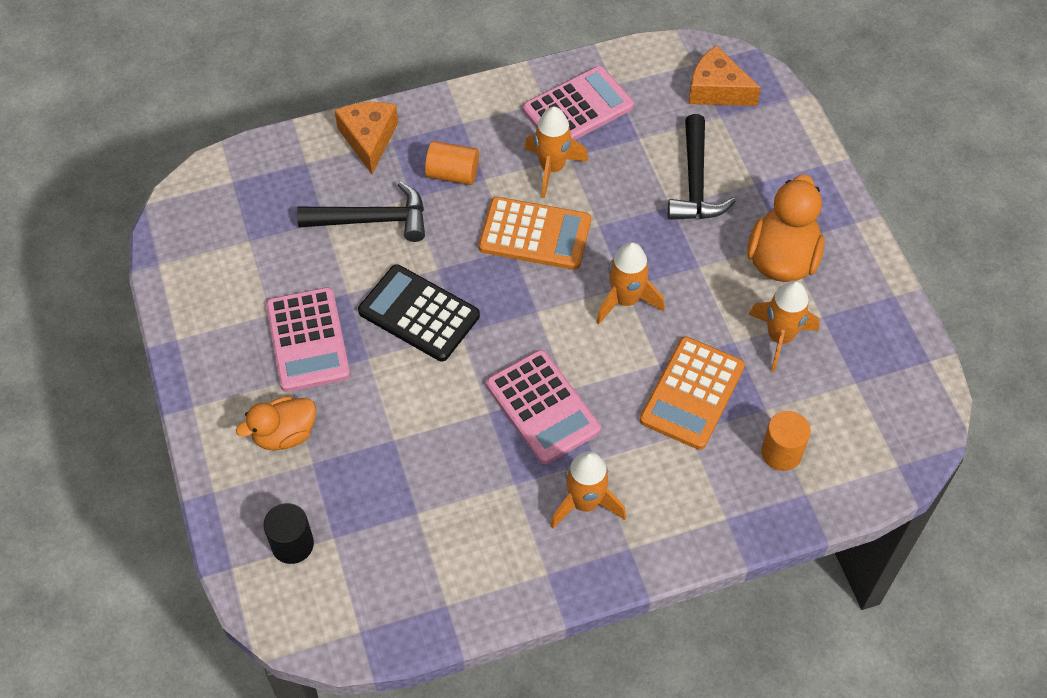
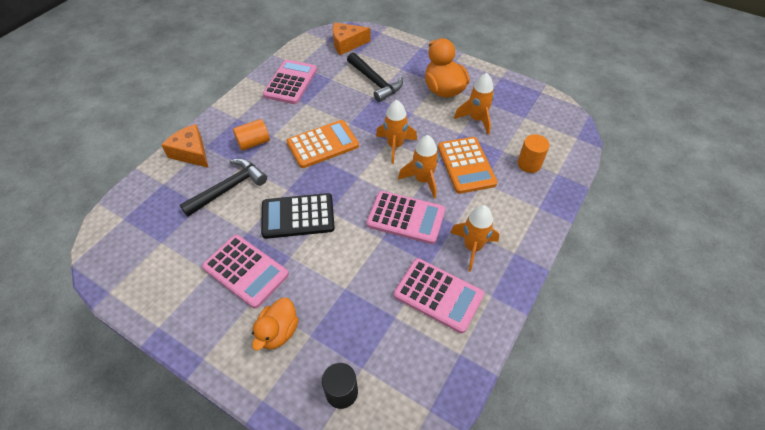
camera: 40 degrees left, 5 degrees down
orange rocket [524,107,589,198] -> orange rocket moved to [398,135,439,198]
none -> pink calculator [394,258,484,333]

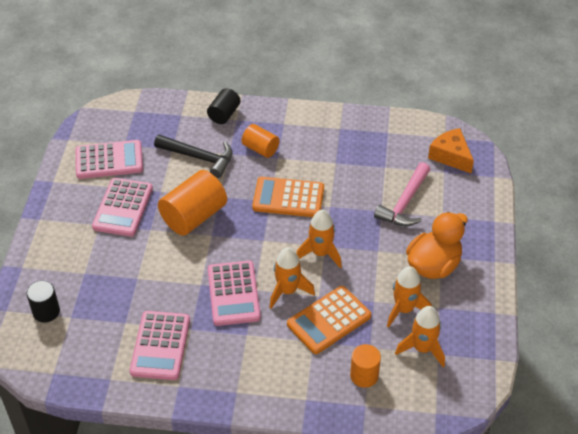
camera: 65 degrees right, 5 degrees down
orange cheese [161,124,208,168] -> black cylinder [207,88,241,124]
orange duck [252,298,299,350] -> none
black calculator [261,193,335,239] -> orange cylinder [158,170,227,236]
pink calculator [263,60,317,104] -> pink calculator moved to [76,140,143,179]
orange calculator [287,120,359,168] -> orange calculator turned 150 degrees clockwise [252,177,324,217]
black hammer [347,52,403,102] -> pink hammer [374,162,431,226]
orange rocket [450,205,500,272] -> orange rocket moved to [395,306,445,367]

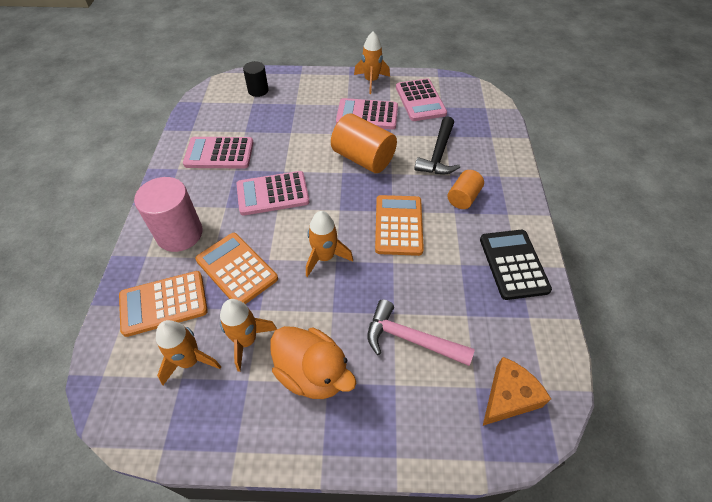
camera: 85 degrees right, 5 degrees up
black cylinder [207,88,241,124] -> none
orange rocket [270,248,315,309] -> orange rocket moved to [354,31,390,94]
orange cylinder [350,344,381,388] -> orange calculator [119,271,208,337]
none -> pink cylinder [134,177,202,252]
none -> black calculator [480,230,552,300]

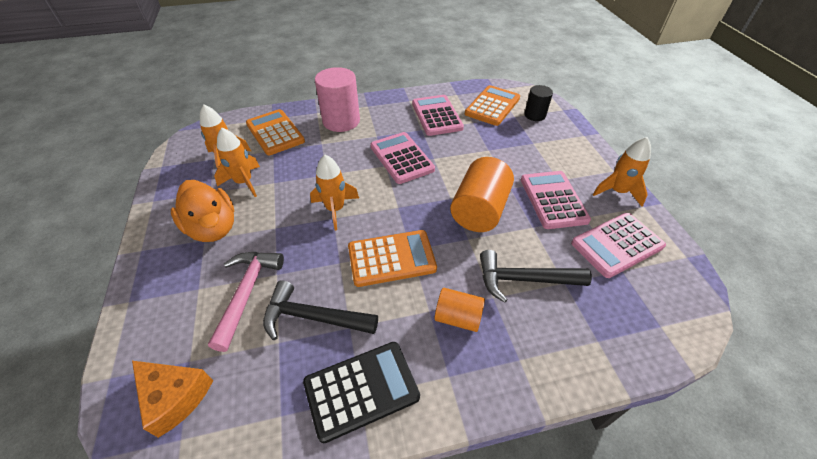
camera: 75 degrees right, 5 degrees down
orange calculator [195,233,278,304] -> orange calculator moved to [465,85,520,126]
orange duck [270,326,356,399] -> orange duck turned 60 degrees counterclockwise [171,180,234,242]
none -> black hammer [263,280,378,340]

